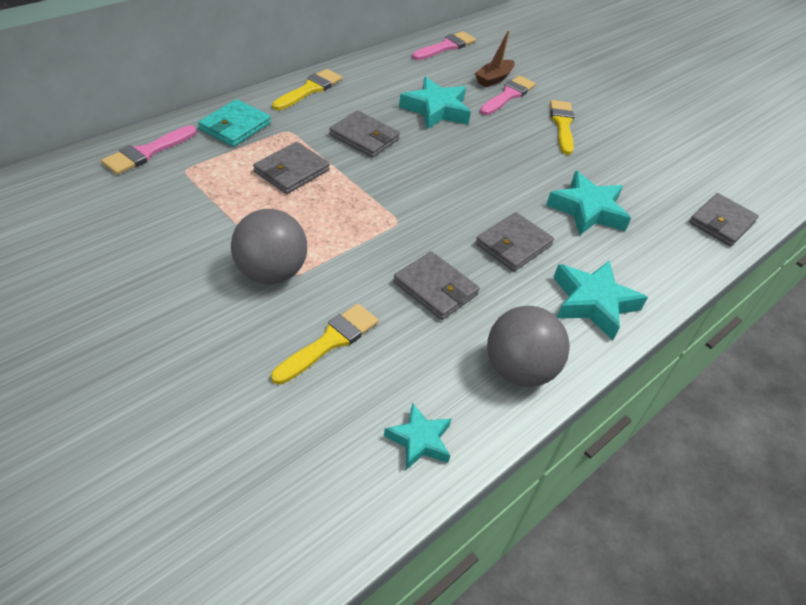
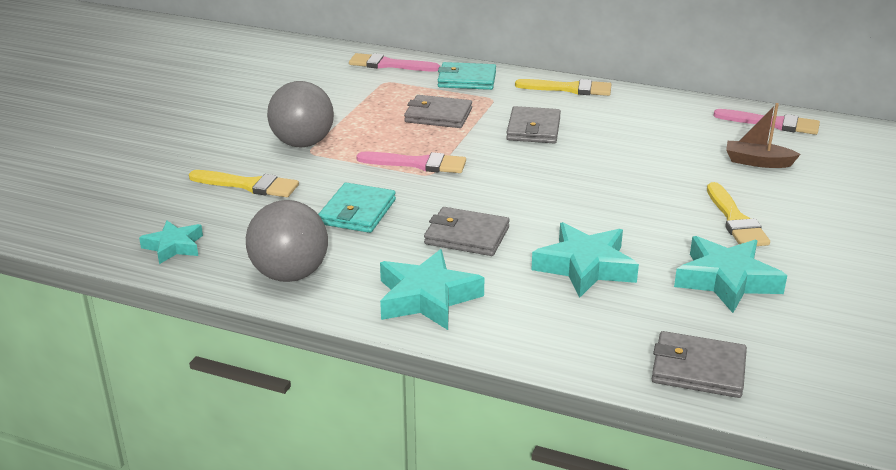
camera: 70 degrees right, 15 degrees down
grey wallet [393,251,480,320] -> turquoise wallet [318,183,396,233]
turquoise star [399,77,471,129] -> turquoise star moved to [674,236,787,313]
pink brush [480,76,536,115] -> pink brush moved to [356,152,466,173]
yellow brush [550,100,574,155] -> yellow brush turned 105 degrees clockwise [707,182,770,246]

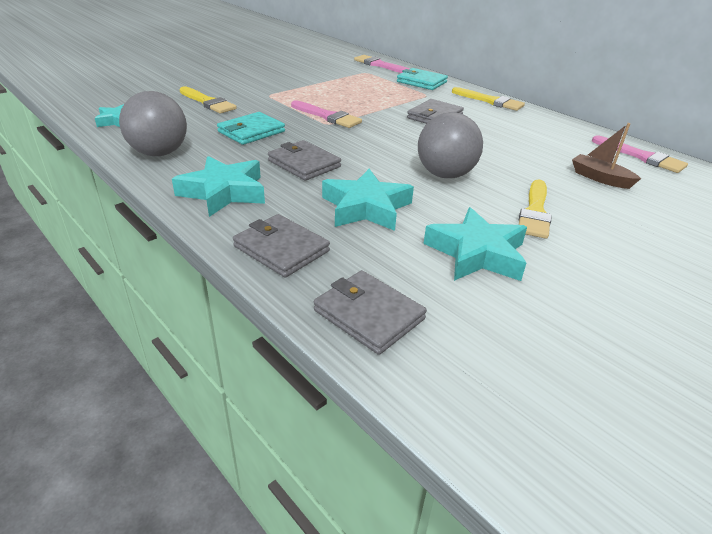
camera: 25 degrees right, 5 degrees up
grey ball [267,81,334,147] -> grey ball moved to [418,112,483,178]
grey wallet [404,95,472,128] -> grey wallet moved to [233,214,330,277]

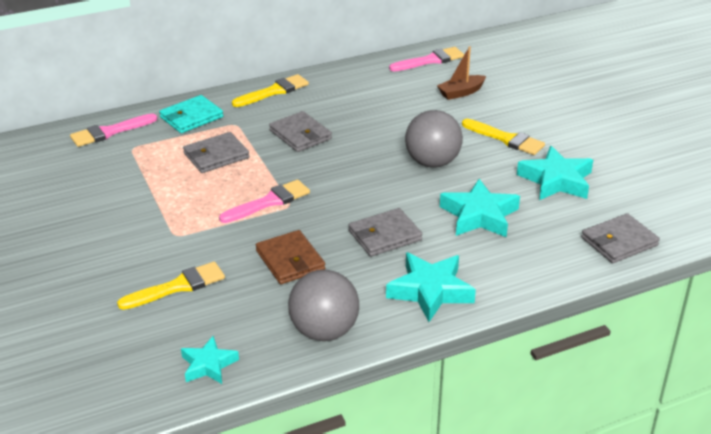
camera: 70 degrees left, 0 degrees up
turquoise wallet [217,112,285,145] -> brown wallet [256,230,325,284]
grey wallet [233,214,330,277] -> grey wallet moved to [183,132,250,173]

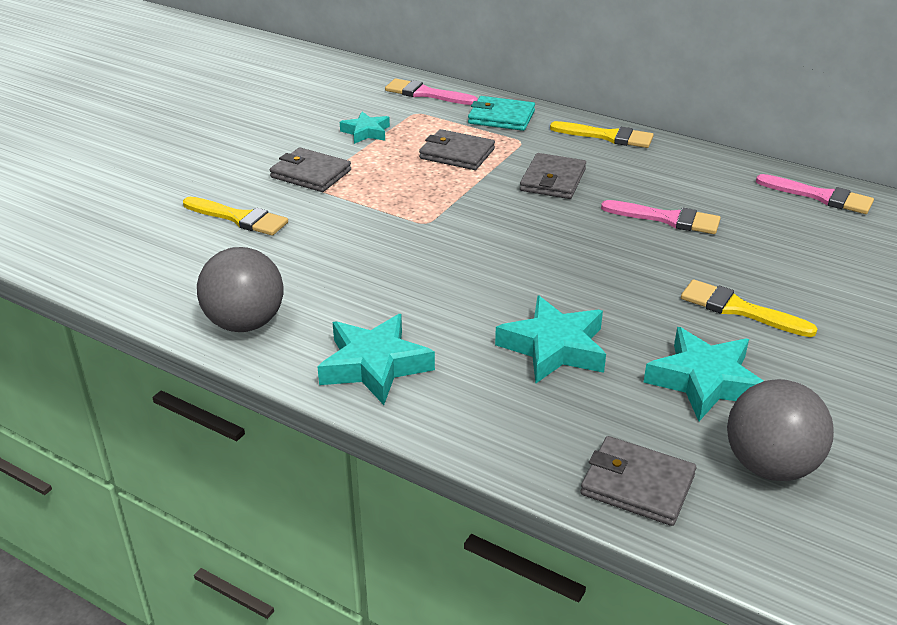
camera: 55 degrees right, 0 degrees up
turquoise star [181,336,239,384] -> turquoise star moved to [340,111,390,144]
pink brush [219,180,310,223] -> pink brush moved to [601,200,721,234]
brown wallet [256,230,325,284] -> none
grey wallet [349,208,423,257] -> grey wallet moved to [270,148,351,192]
grey ball [405,110,463,167] -> grey ball moved to [727,379,834,481]
brown boat [437,46,486,100] -> none
yellow brush [462,119,545,155] -> yellow brush turned 120 degrees clockwise [681,279,818,337]

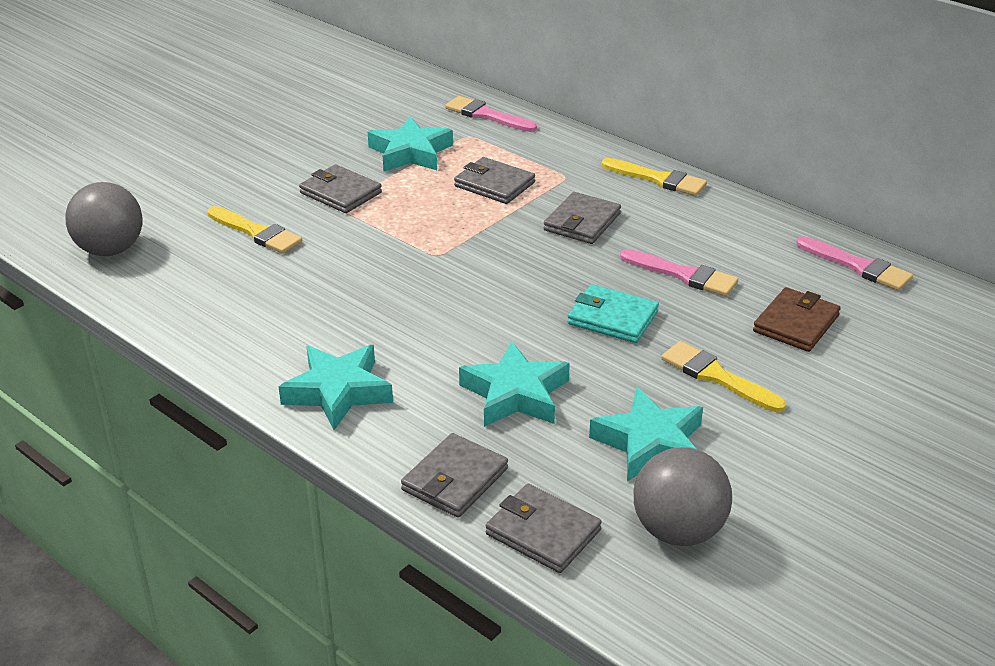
camera: 10 degrees right, 0 degrees up
grey ball [197,247,283,332] -> grey ball moved to [66,182,142,256]
turquoise star [340,111,390,144] -> turquoise star [368,116,453,171], size x1.63
turquoise wallet [468,96,535,131] -> turquoise wallet moved to [568,284,659,343]
none -> grey wallet [401,433,508,518]
none -> brown wallet [753,287,841,352]

